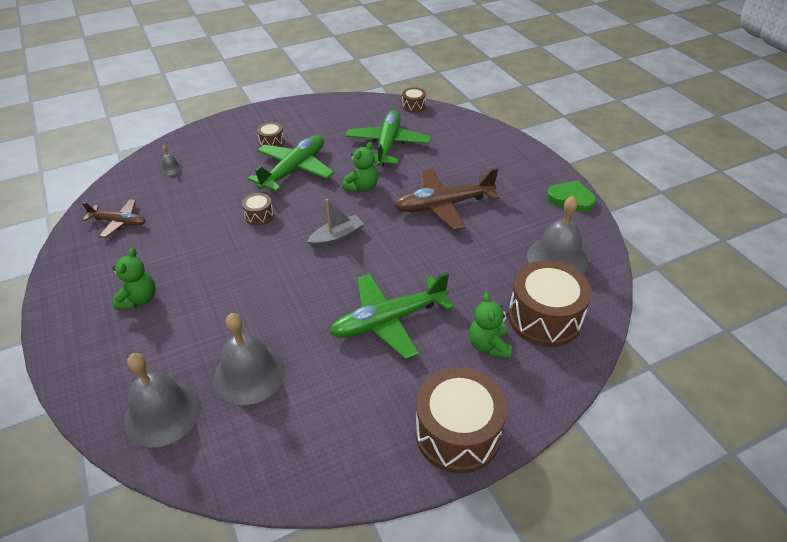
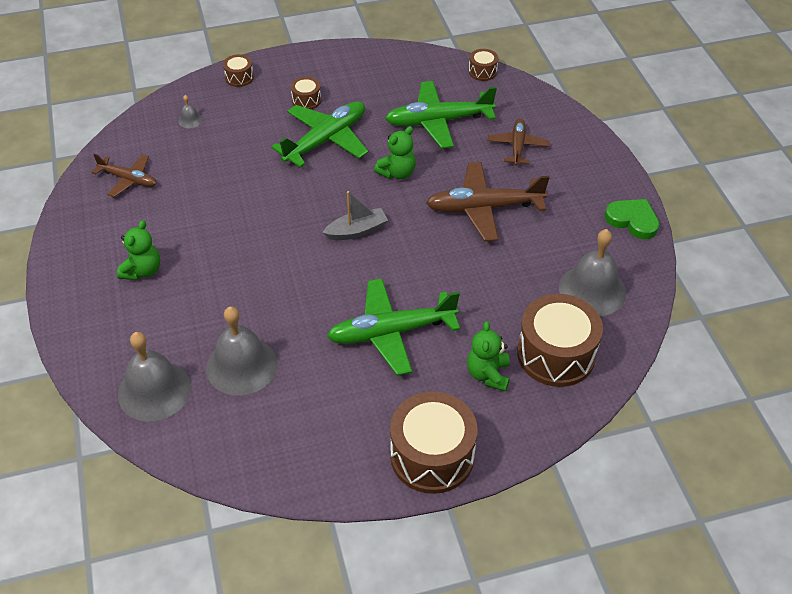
camera: 10 degrees right, 5 degrees up
brown drum [242,193,274,225] -> brown drum moved to [223,54,254,87]
green plane [345,110,431,166] -> green plane turned 120 degrees counterclockwise [385,81,497,149]
none -> brown plane [488,118,549,166]

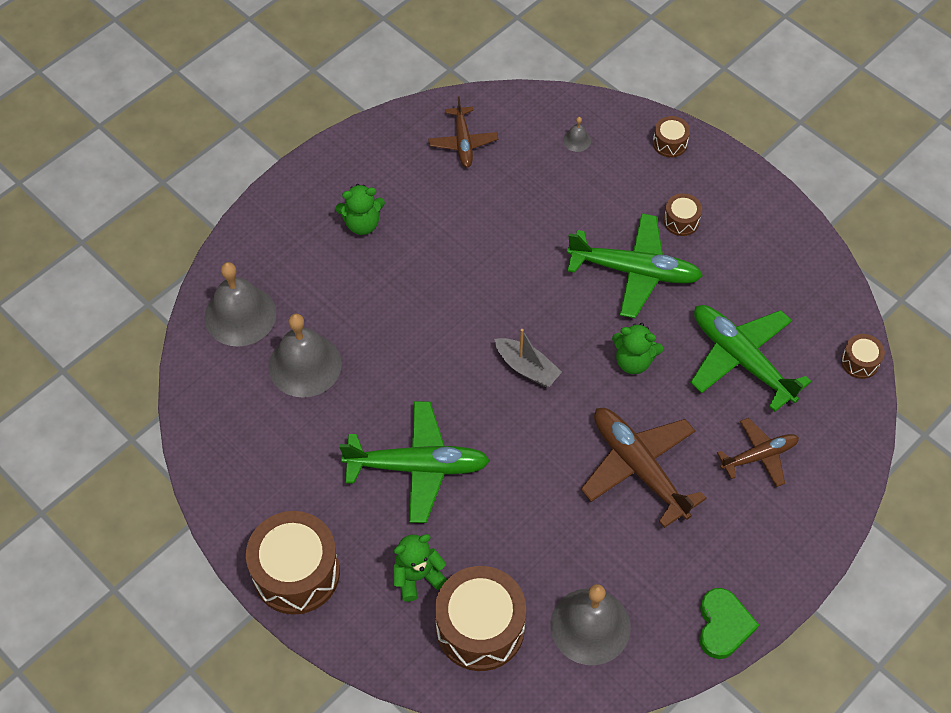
camera: 60 degrees right, 10 degrees up
green plane [327,278,460,376] -> green plane turned 135 degrees clockwise [339,401,490,523]

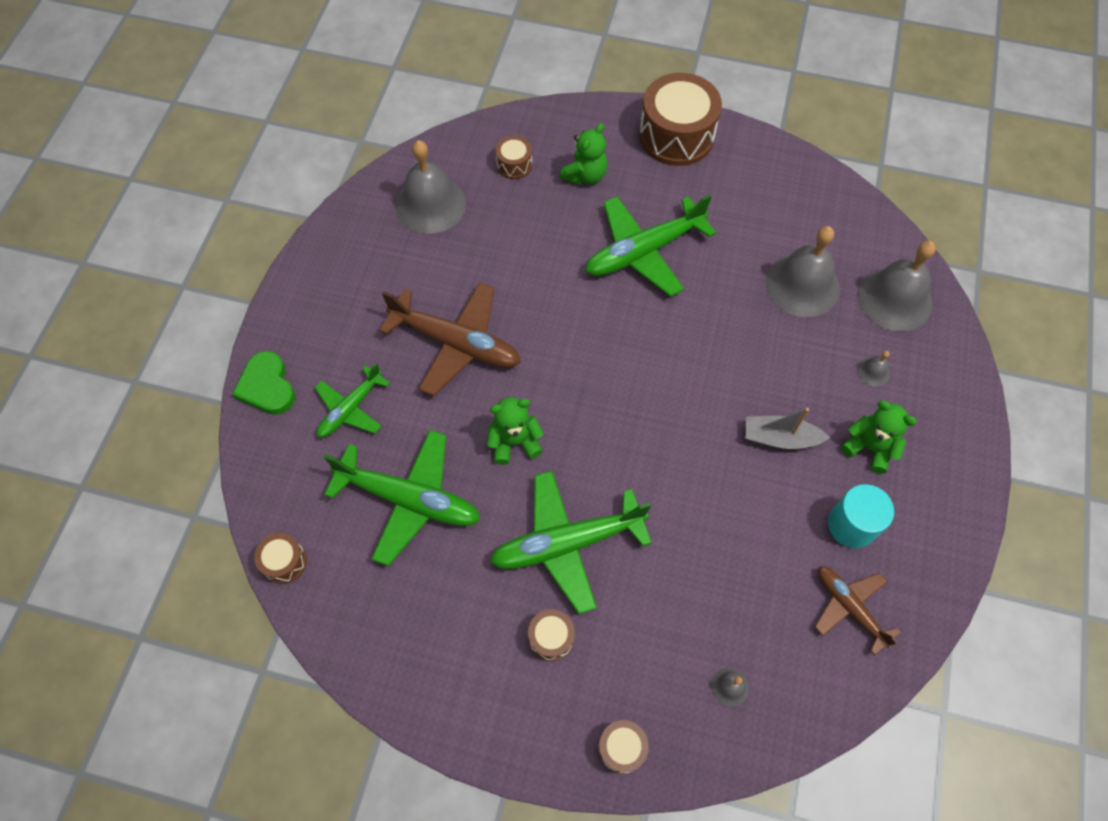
camera: 150 degrees right, 5 degrees up
green teddy bear [335,184,385,235] -> green teddy bear turned 75 degrees clockwise [841,401,916,474]
brown drum [435,566,526,671] -> brown drum [495,136,532,179], size x0.47
grey boat [494,329,562,387] -> grey boat moved to [745,408,830,449]
green heart [699,588,759,659] -> green heart moved to [232,351,295,415]
brown plane [717,418,799,487] -> green plane [315,363,390,438]
none -> turquoise cylinder [828,484,894,548]
none -> grey bell [857,351,890,387]

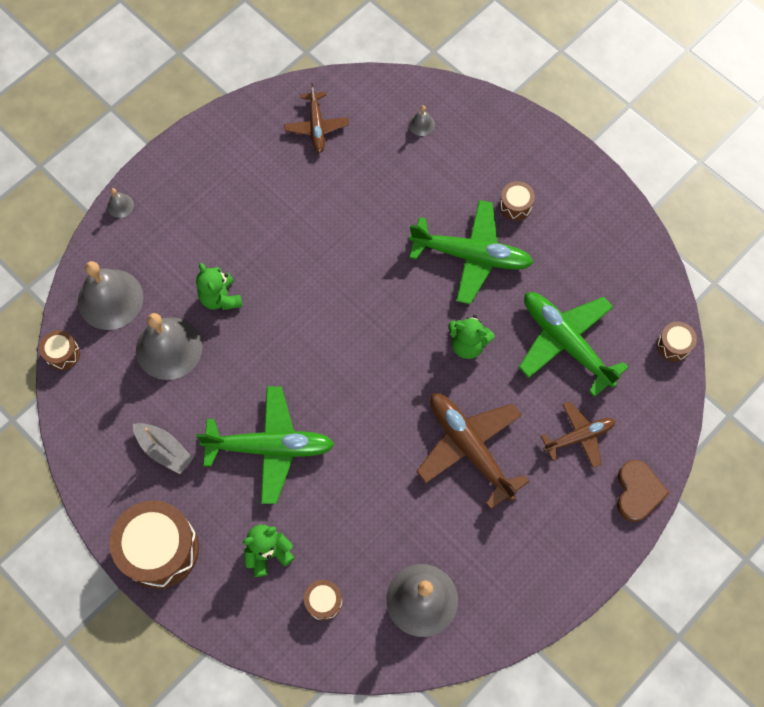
camera: 150 degrees left, 5 degrees up
green heart [232,351,295,415] -> brown heart [617,460,669,522]
green plane [315,363,390,438] -> brown plane [541,401,615,468]
brown drum [598,720,649,774] -> brown drum moved to [39,330,80,370]
grey boat [745,408,830,449] -> grey boat moved to [133,423,194,474]
turquoise cylinder [828,484,894,548] -> none
green teddy bear [841,401,916,474] -> green teddy bear moved to [196,263,242,310]
grey bell [857,351,890,387] -> grey bell moved to [107,188,134,218]

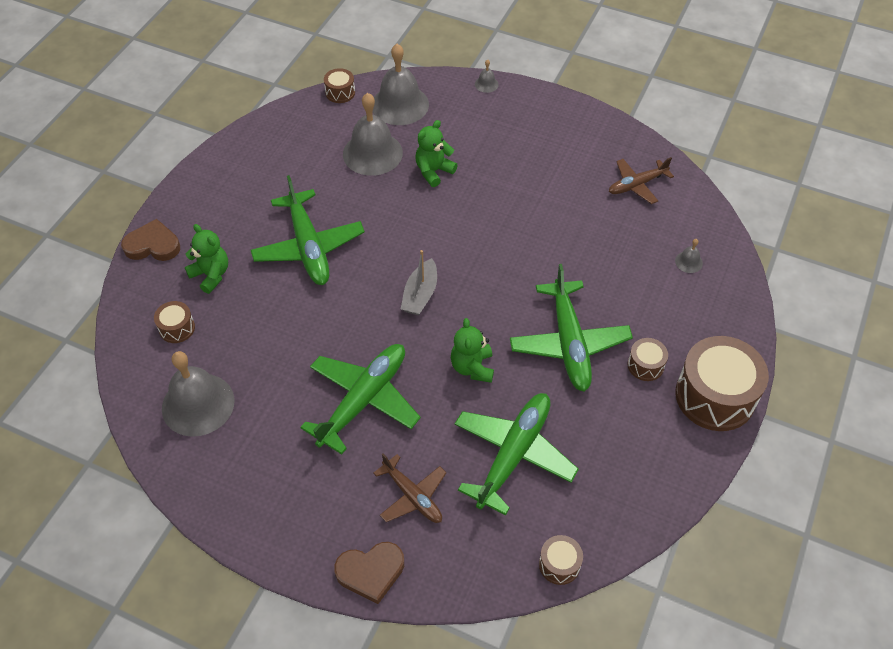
camera: 70 degrees right, 15 degrees down
brown drum [110,500,199,589] -> brown drum moved to [675,336,769,431]
grey boat [133,423,194,474] -> grey boat moved to [401,250,437,315]
brown plane [416,393,530,509] -> green plane [300,344,421,455]
none -> brown heart [121,219,180,261]

